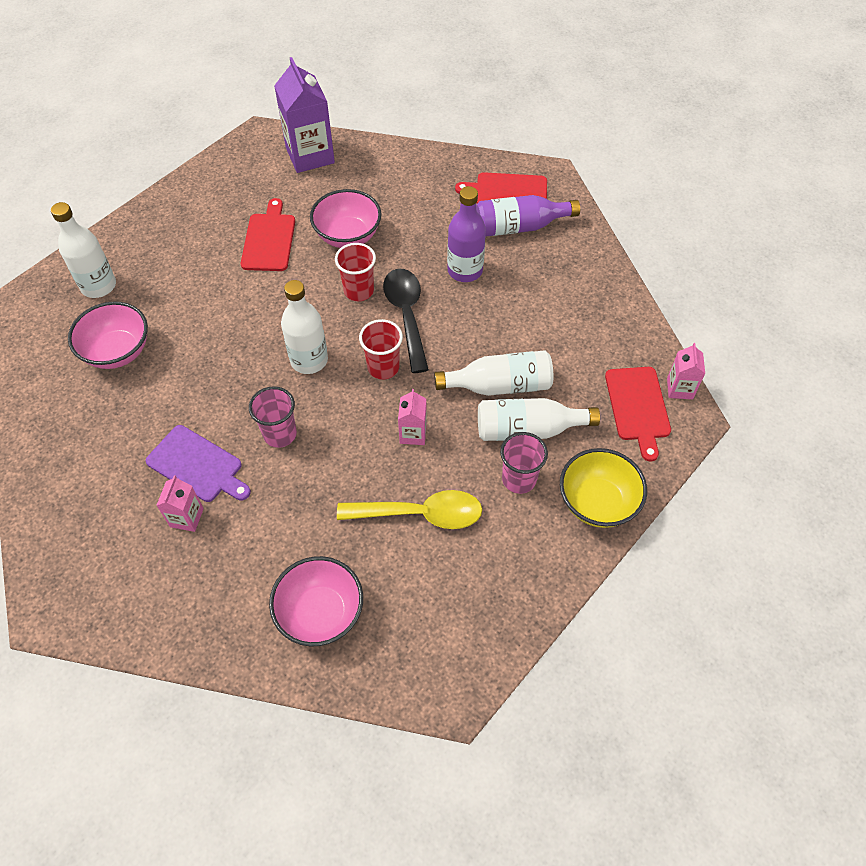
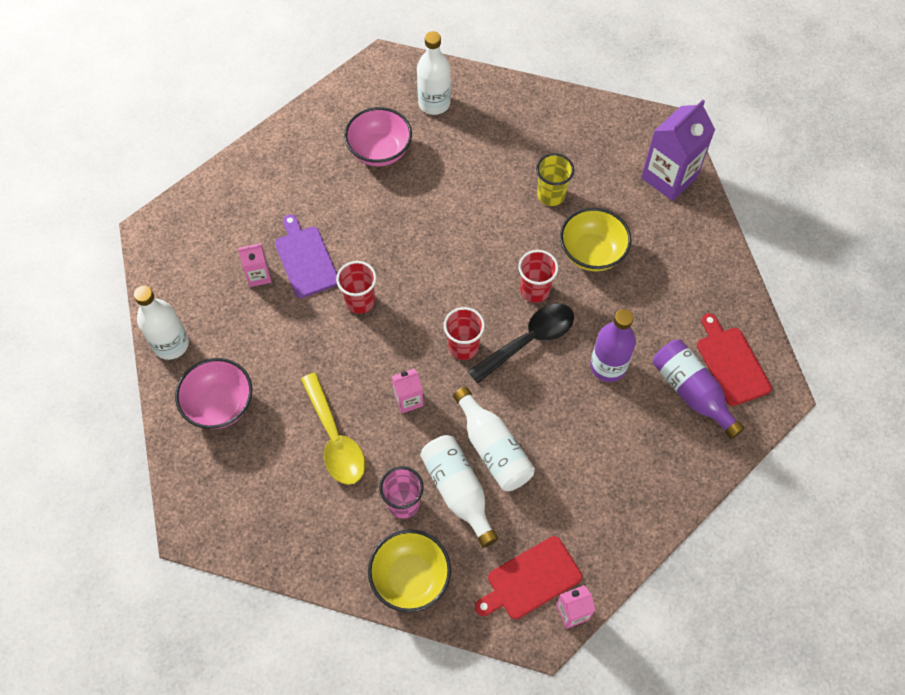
camera: 65 degrees right, 5 degrees up
purple cutting board [146,425,251,502] -> purple cutting board turned 150 degrees clockwise [275,214,337,298]
red cutting board [241,198,295,271] -> yellow cup [536,153,574,206]
pink cup [249,386,297,448] -> red cup [336,261,377,314]
white bottle [281,280,328,374] -> white bottle moved to [134,286,189,360]
pink bowl [310,189,382,248] -> yellow bowl [560,208,631,271]

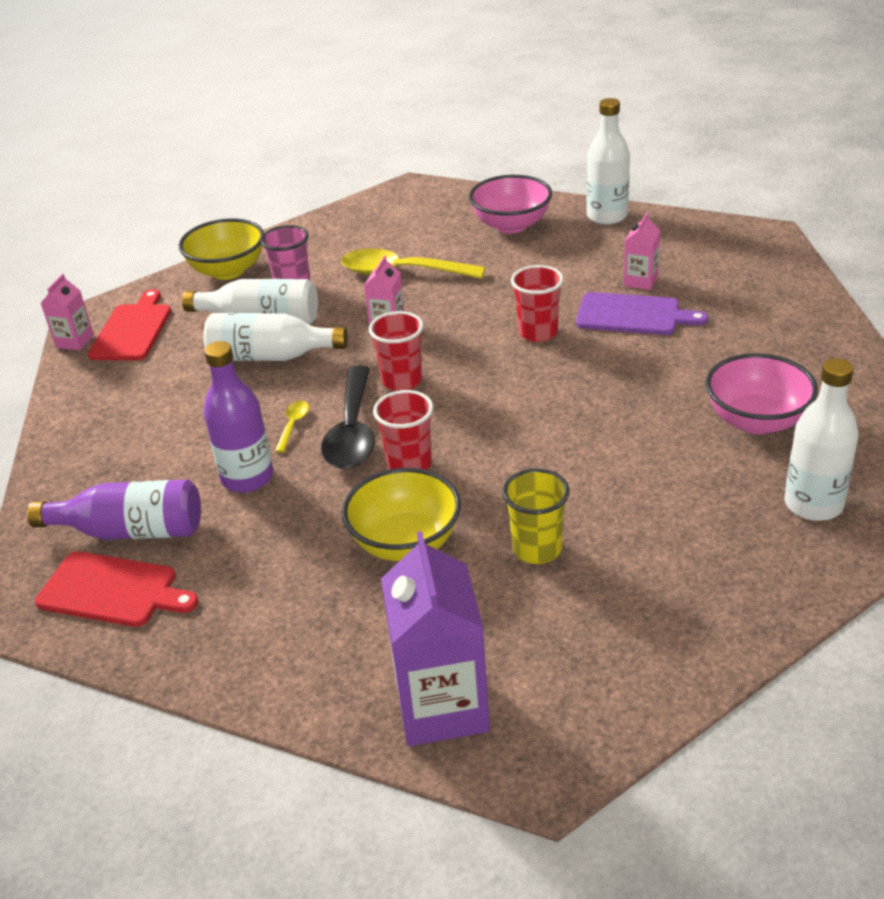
camera: 130 degrees right, 25 degrees down
none -> yellow spoon [275,401,309,453]

